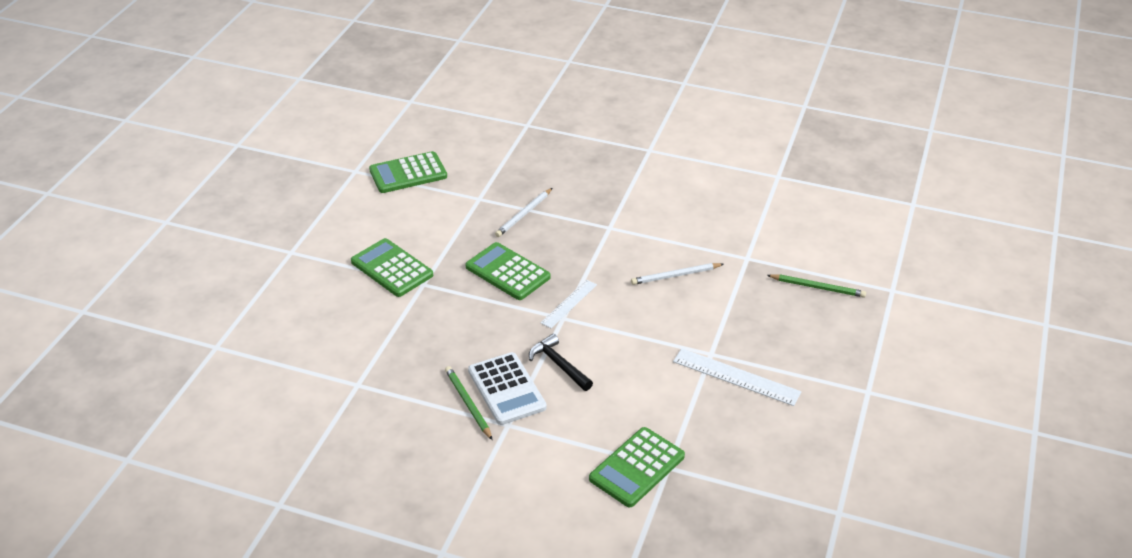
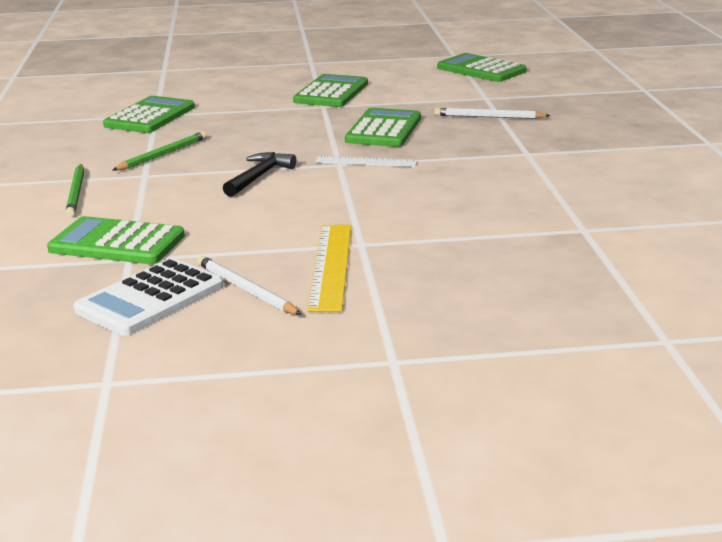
camera: 65 degrees right, 15 degrees down
white calculator [468,352,547,425] -> white calculator moved to [73,258,224,336]
white pencil [631,263,724,285] -> white pencil moved to [197,256,302,315]
white ruler [673,348,801,406] -> yellow ruler [307,225,351,312]
green pencil [767,274,866,298] -> green pencil moved to [65,164,84,217]
none -> green calculator [103,96,195,133]

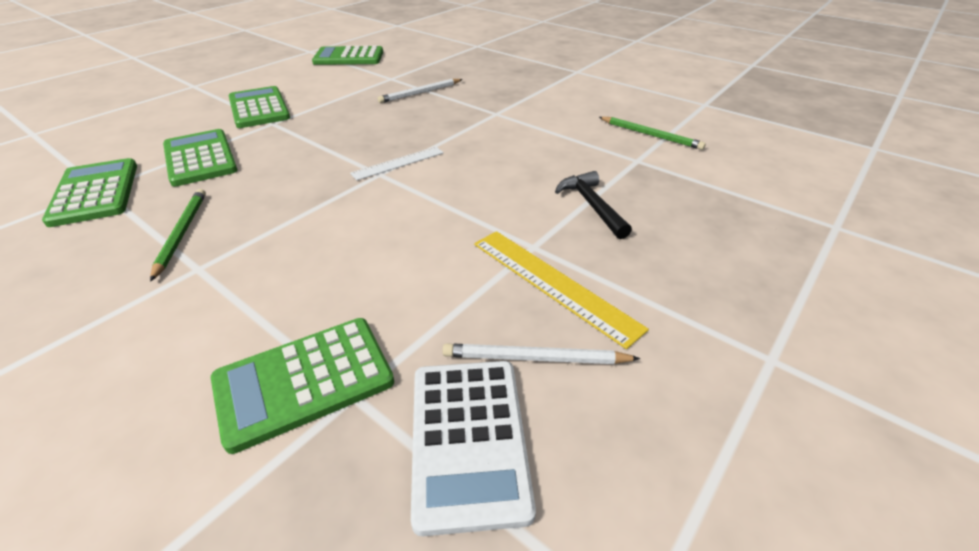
camera: 45 degrees left, 15 degrees up
green pencil [65,164,84,217] -> green pencil moved to [599,117,706,150]
black hammer [223,152,297,197] -> black hammer moved to [555,171,632,239]
green calculator [345,108,421,147] -> green calculator moved to [163,129,238,187]

